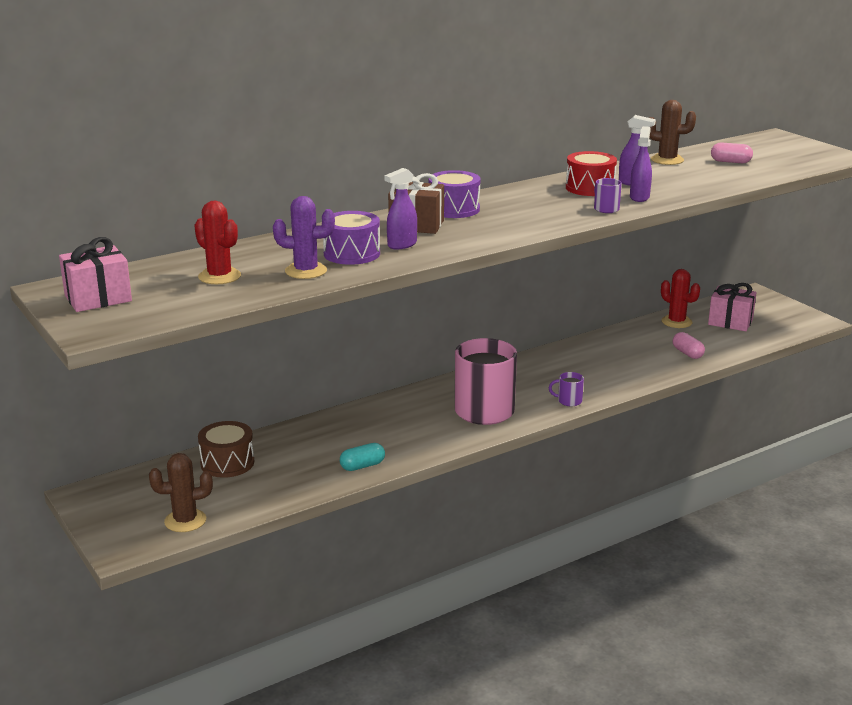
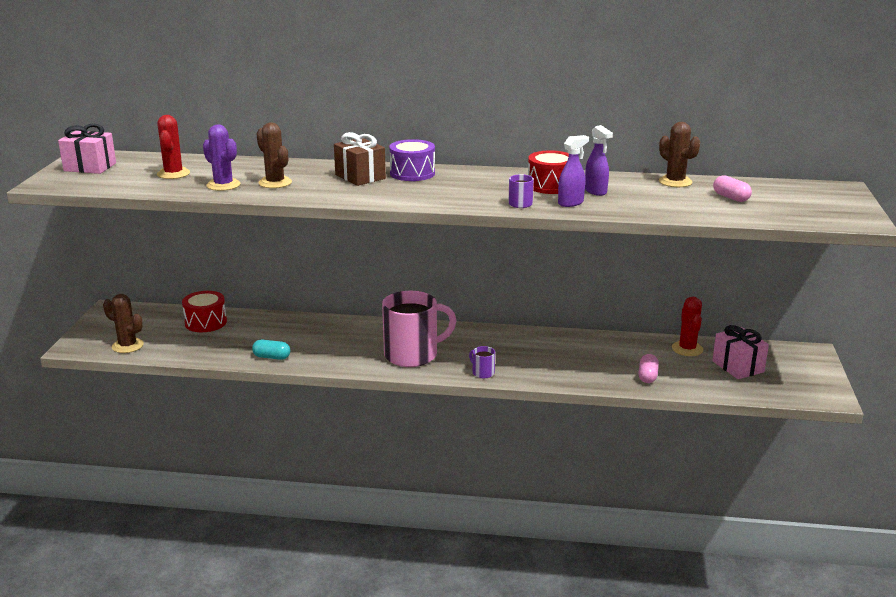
camera: 40 degrees right, 0 degrees up
brown drum [198,421,254,478] -> red drum [182,291,227,332]
purple drum [323,211,380,265] -> brown cactus [256,122,292,188]
purple spray bottle [385,168,417,249] -> none

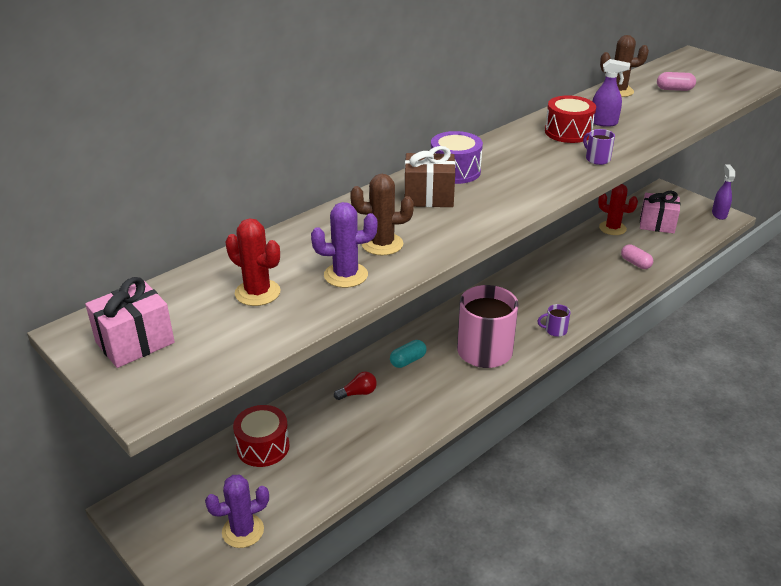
camera: 50 degrees left, 10 degrees up
brown cactus [103,294,144,353] -> purple cactus [205,475,269,548]
turquoise capsule [252,340,290,360] -> turquoise capsule moved to [390,340,427,368]
purple spray bottle [558,135,589,207] -> purple spray bottle moved to [712,164,735,220]
none -> red light bulb [334,371,377,400]

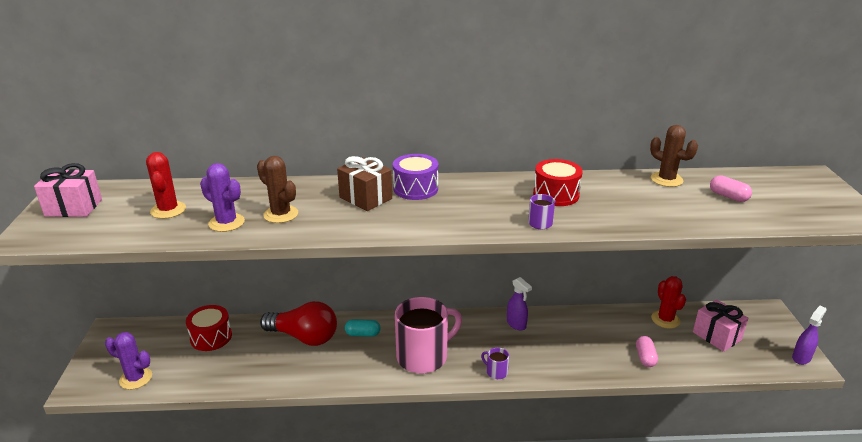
camera: 40 degrees right, 5 degrees down
red light bulb [334,371,377,400] -> red light bulb [260,301,337,346], size x2.26
purple spray bottle [592,59,630,127] -> purple spray bottle moved to [507,277,532,330]

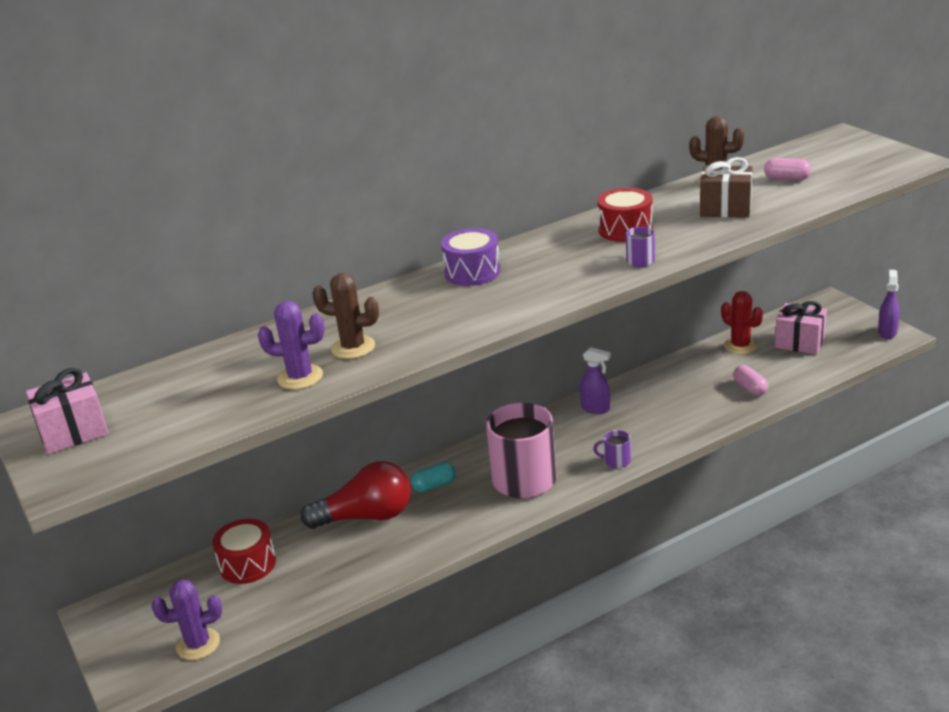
camera: 25 degrees left, 0 degrees up
red cactus [146,152,186,219] -> none
brown gift [337,156,392,211] -> brown gift moved to [700,157,752,218]

